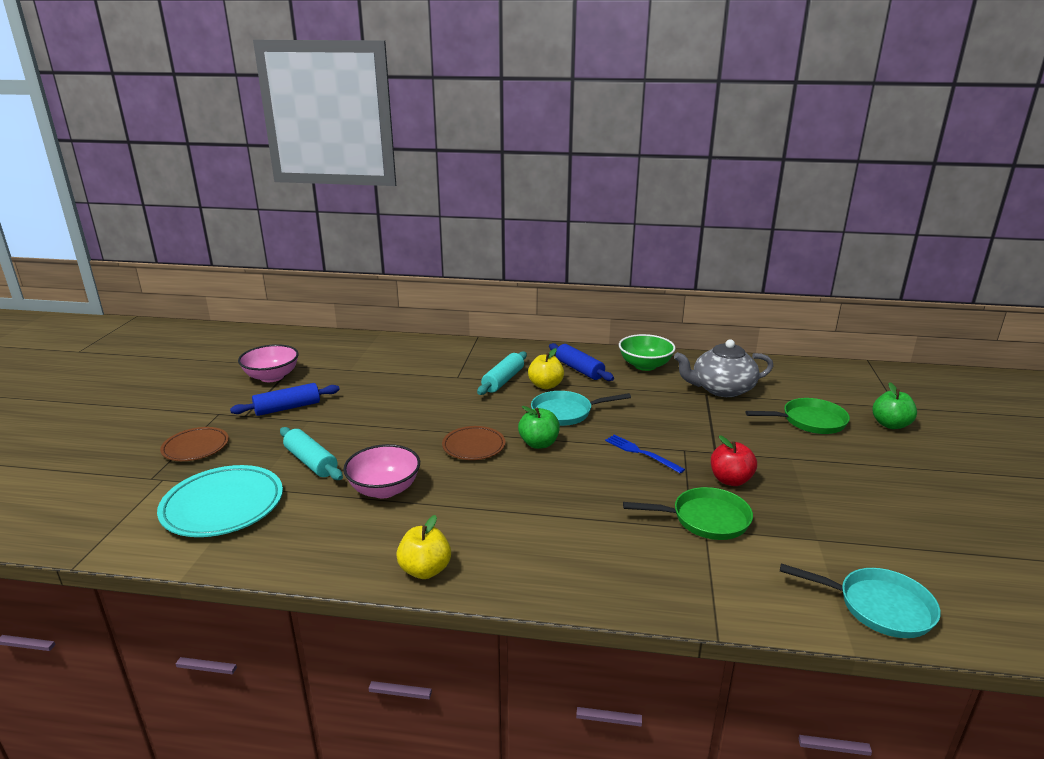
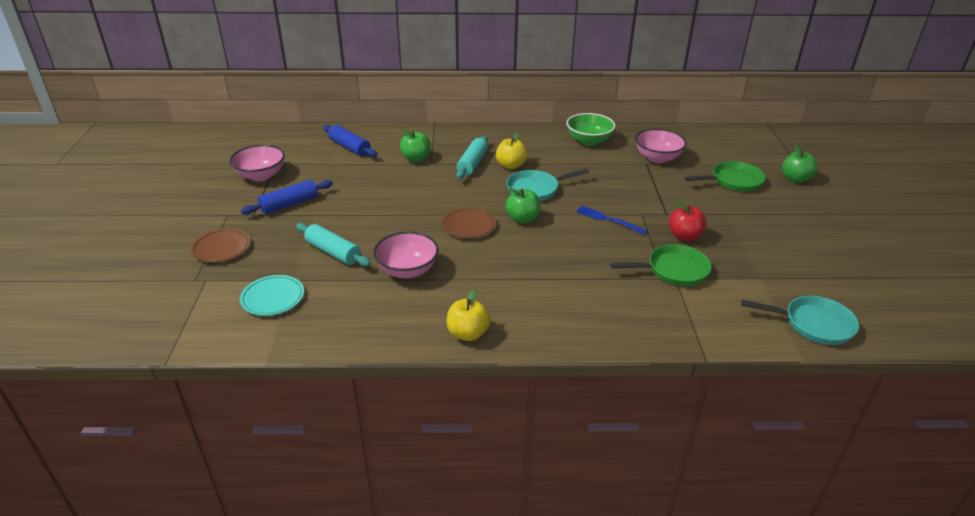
camera: 10 degrees left, 10 degrees up
turquoise plate [157,465,283,537] -> turquoise plate [240,275,304,316], size x0.61
blue rolling pin [549,343,614,381] -> blue rolling pin moved to [323,125,377,157]
grey teapot [674,339,773,397] -> pink bowl [635,129,687,163]
none -> green apple [400,129,431,162]

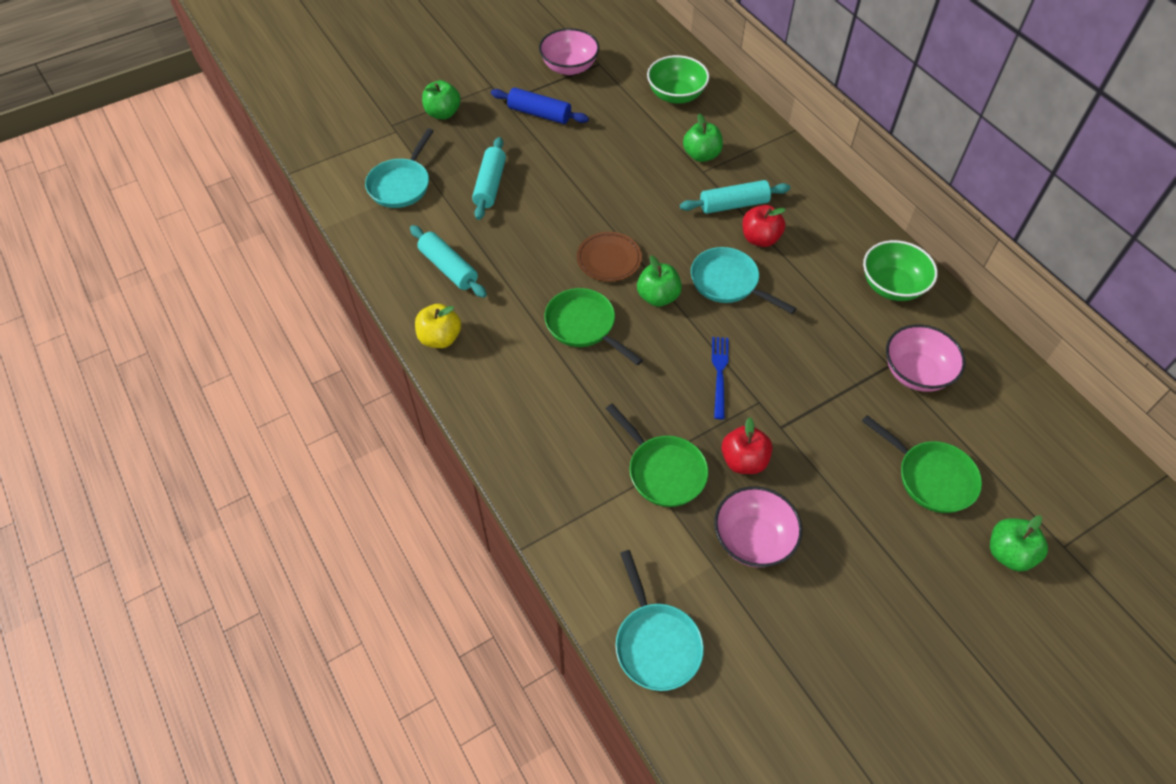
camera: 60 degrees right, 20 degrees up
brown plate [191,228,251,263] -> green apple [422,80,461,119]
turquoise plate [240,275,304,316] -> turquoise pan [365,128,434,208]
blue rolling pin [323,125,377,157] -> green bowl [647,55,709,104]
pink bowl [373,232,439,278] -> pink bowl moved to [714,486,802,567]
yellow apple [496,132,527,169] -> red apple [742,205,786,247]
none -> turquoise rolling pin [410,225,487,298]
none -> green pan [544,288,643,365]

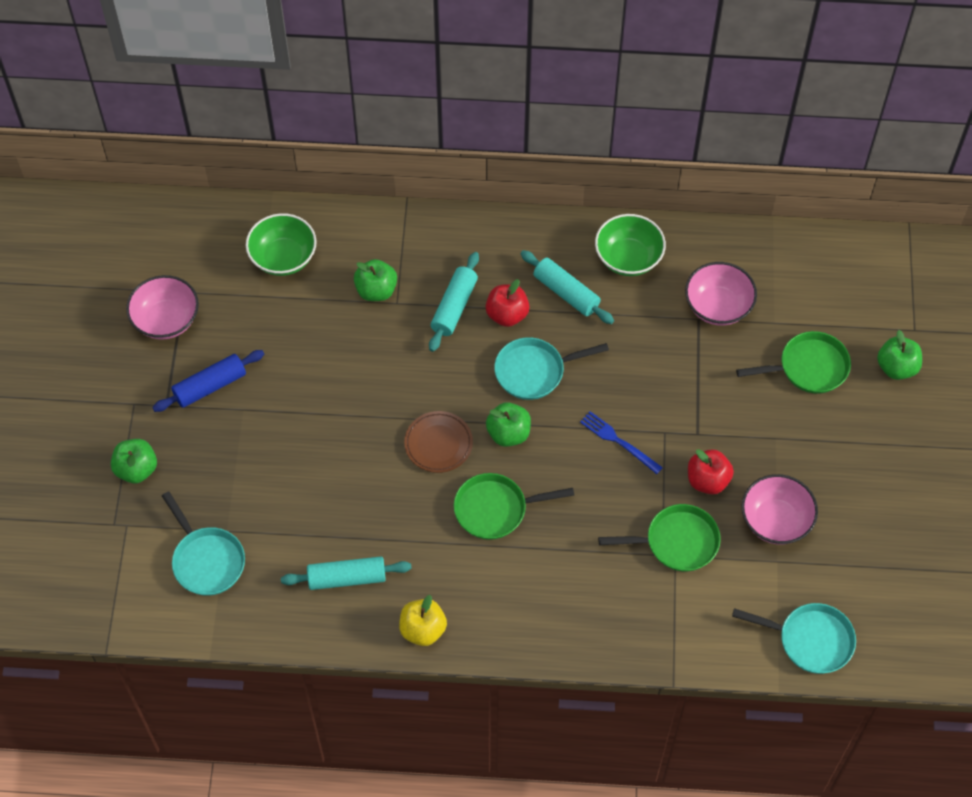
camera: 55 degrees left, 5 degrees up
turquoise rolling pin [472,137,506,220] -> turquoise rolling pin moved to [520,250,614,324]

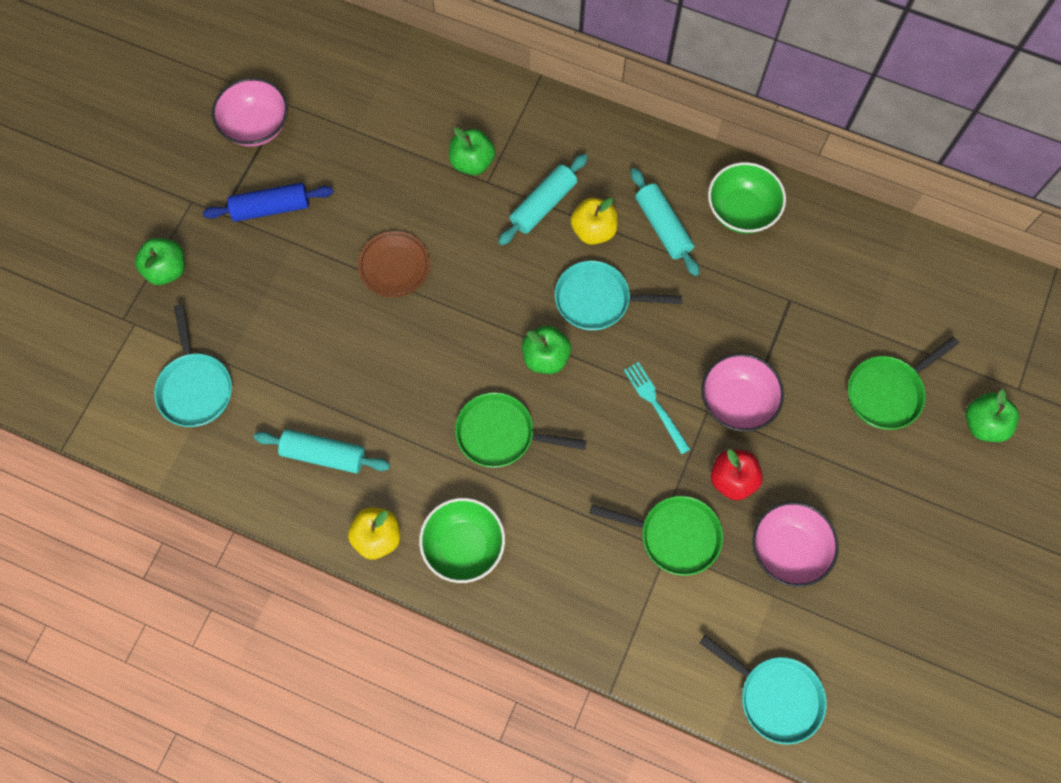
camera: 20 degrees right, 10 degrees up
green bowl [246,213,317,276] -> green bowl moved to [419,498,505,583]
brown plate [404,411,473,473] -> brown plate moved to [358,231,430,297]
red apple [485,279,530,327] -> yellow apple [570,198,618,245]
blue fork [580,411,663,474] -> turquoise fork [624,362,690,454]
pink bowl [685,262,757,326] -> pink bowl moved to [701,353,784,432]
green pan [736,331,851,394] -> green pan turned 135 degrees clockwise [848,337,959,430]

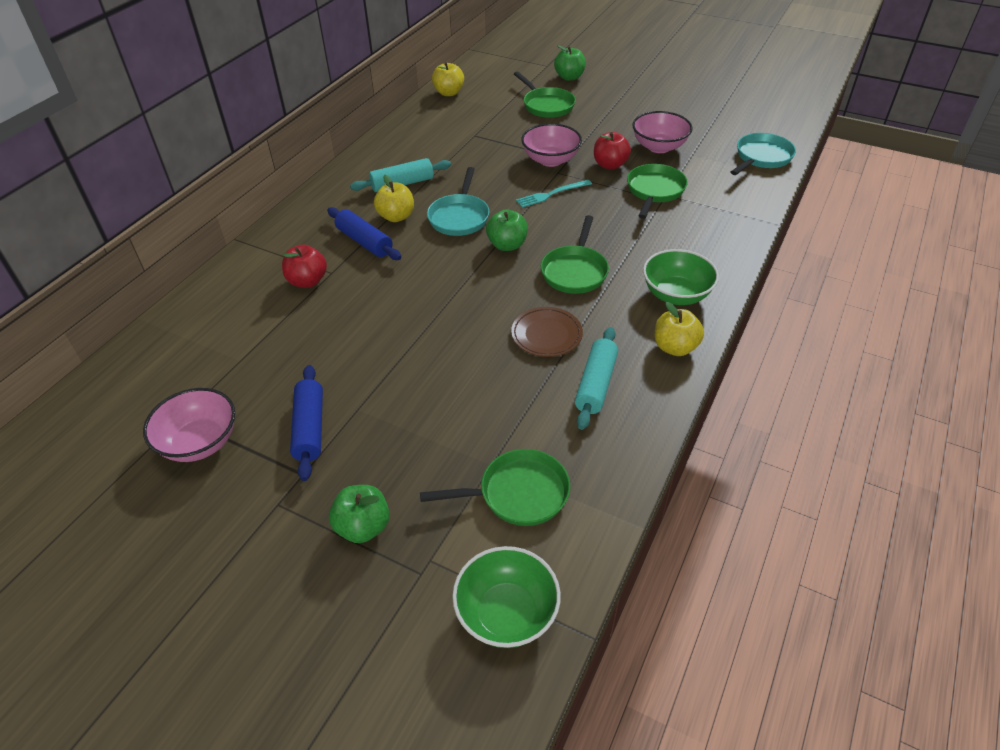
camera: 85 degrees left, 25 degrees down
turquoise pan [154,304,232,427] -> green pan [420,449,570,526]
brown plate [358,231,430,297] -> brown plate moved to [511,307,583,357]
green apple [449,127,495,175] -> red apple [282,245,327,288]
turquoise rolling pin [498,154,588,245] -> blue rolling pin [327,207,402,260]
green bowl [708,162,786,233] -> green bowl moved to [452,546,561,648]
none -> yellow apple [432,62,464,96]

